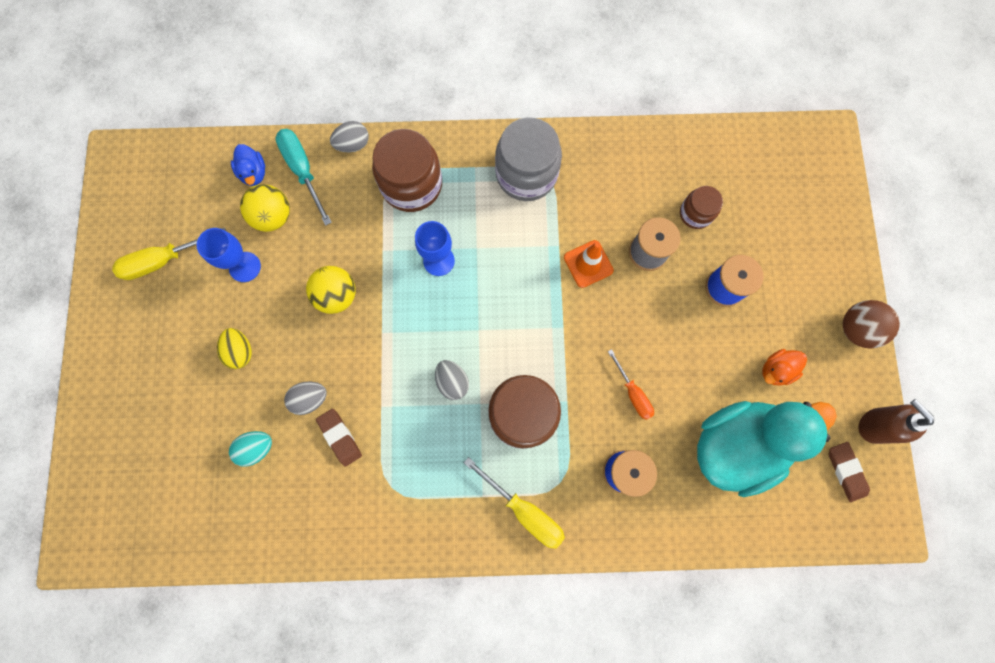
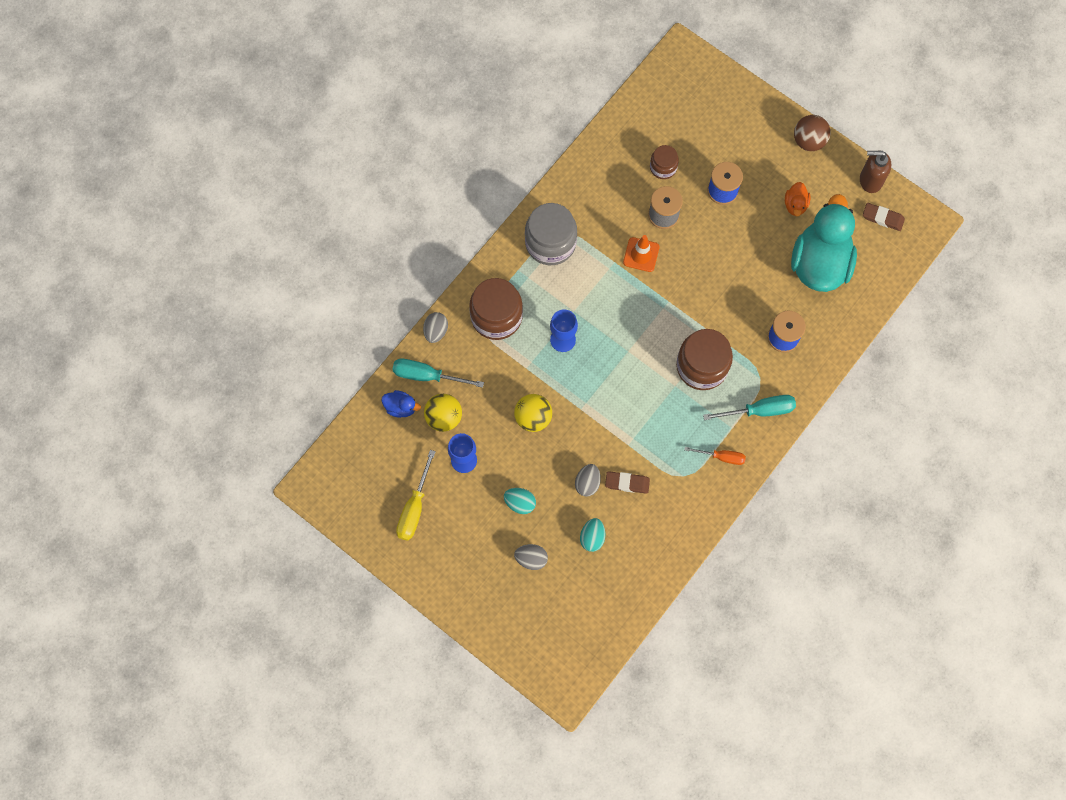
camera: 50 degrees left, 5 degrees down
yellow egg [217,328,252,369] -> turquoise egg [504,488,536,514]
grey egg [435,360,469,400] -> grey egg moved to [514,544,548,570]
yellow screwdriver [464,457,565,549] -> turquoise screwdriver [703,395,796,420]
orange screwdriver [608,349,654,420] -> orange screwdriver moved to [684,447,746,465]

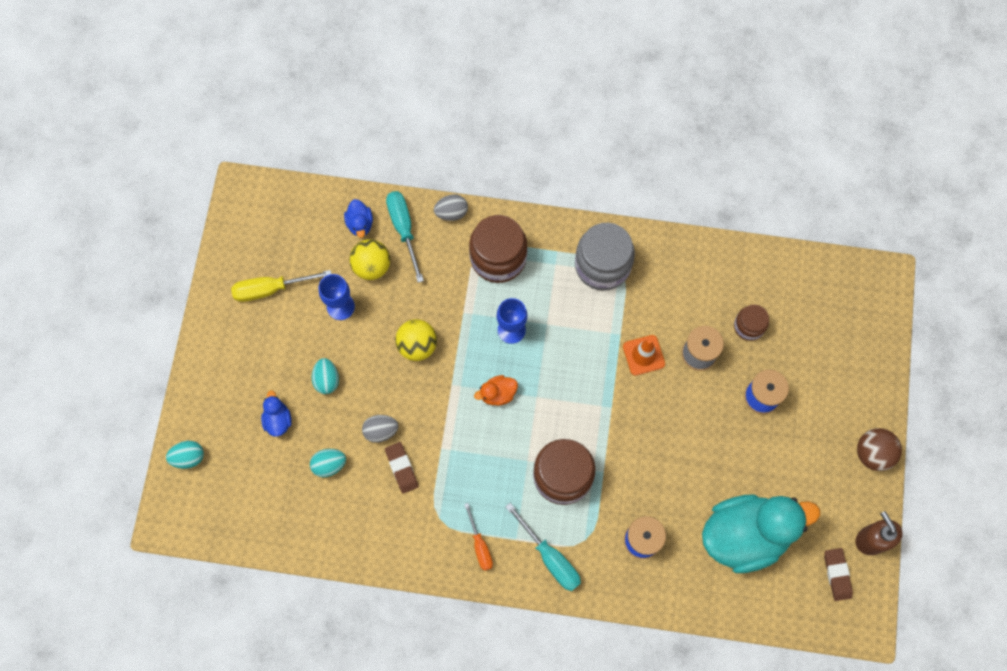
camera: 60 degrees right, 0 degrees up
grey egg [514,544,548,570] -> blue duck [261,390,292,437]
orange duck [785,182,811,216] -> orange duck moved to [474,375,518,406]
none -> turquoise egg [166,441,204,469]

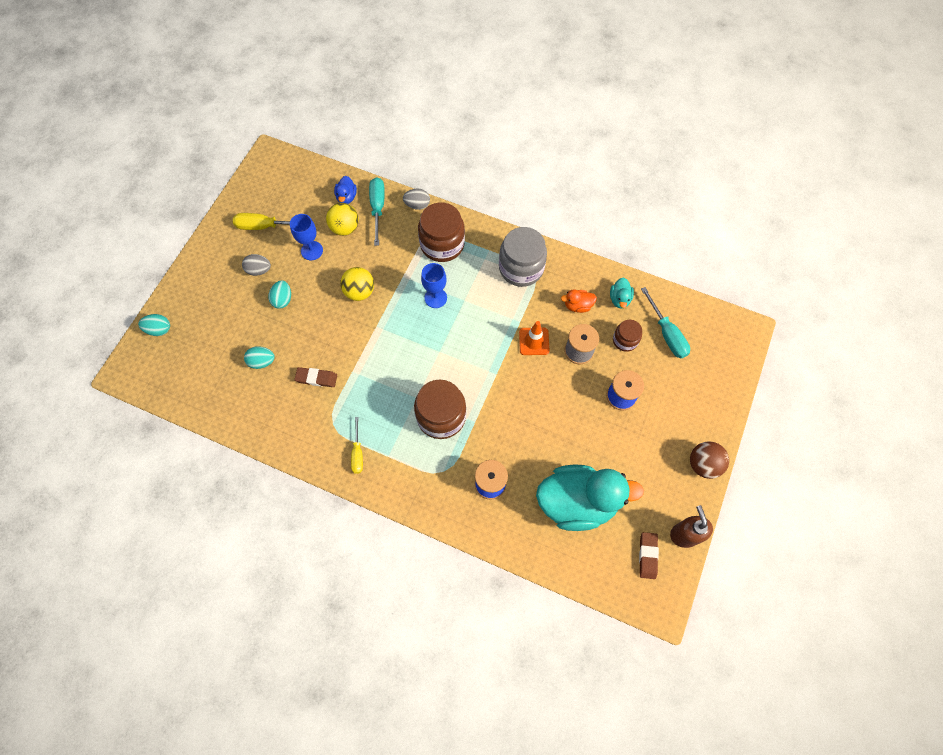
camera: 15 degrees right, 5 degrees down
blue duck [261,390,292,437] -> none
grey egg [362,415,398,443] -> grey egg moved to [242,254,271,276]
brown eraser [385,442,419,494] -> brown eraser turned 75 degrees counterclockwise [295,367,337,387]
orange screwdriver [464,503,493,571] -> yellow screwdriver [351,417,363,474]
orange duck [474,375,518,406] -> orange duck moved to [561,289,597,313]
turquoise screwdriver [505,503,581,591] -> turquoise screwdriver moved to [641,287,690,358]
none -> turquoise duck [610,277,634,309]

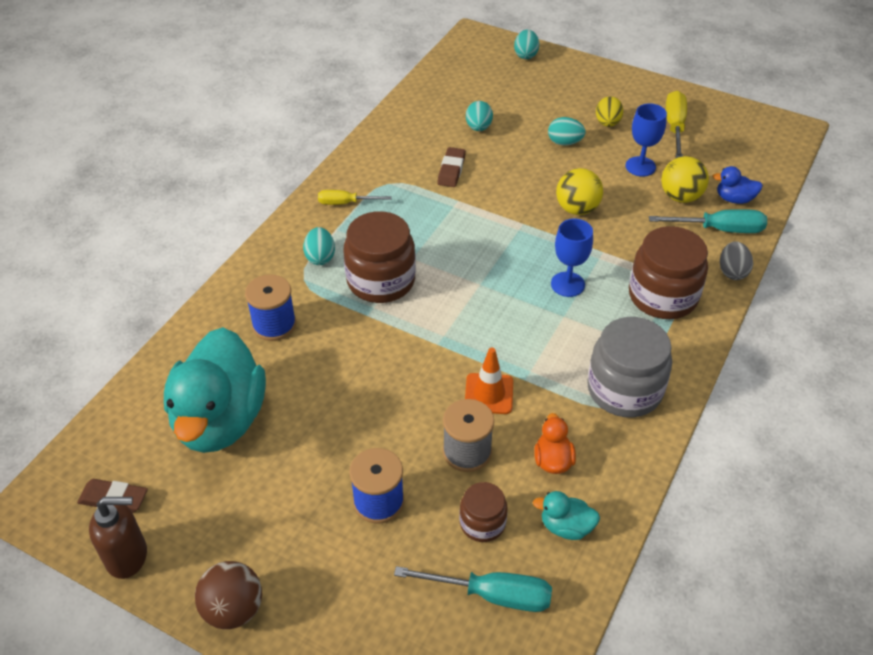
camera: 95 degrees right, 20 degrees down
grey egg [242,254,271,276] -> yellow egg [596,97,623,127]
turquoise screwdriver [641,287,690,358] -> turquoise screwdriver turned 150 degrees counterclockwise [394,566,552,612]
none -> turquoise egg [303,227,335,265]

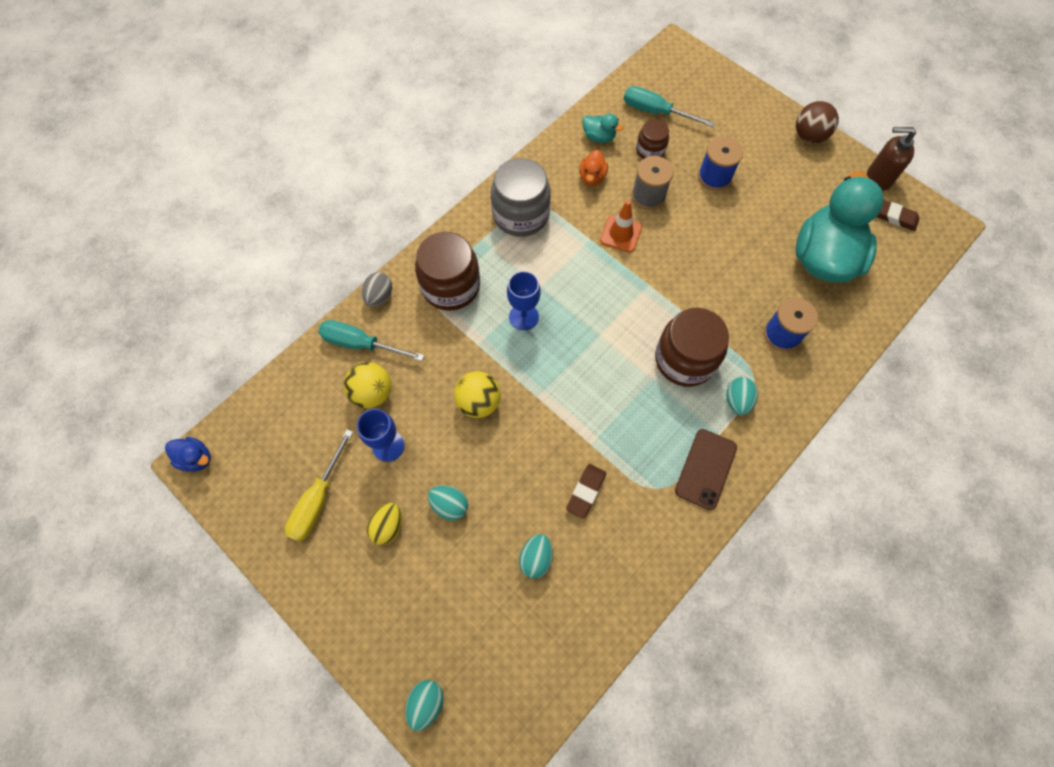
camera: 165 degrees left, 20 degrees up
yellow screwdriver [318,190,392,205] -> brown phone [675,429,737,510]
blue duck [713,166,763,204] -> blue duck moved to [165,437,211,472]

